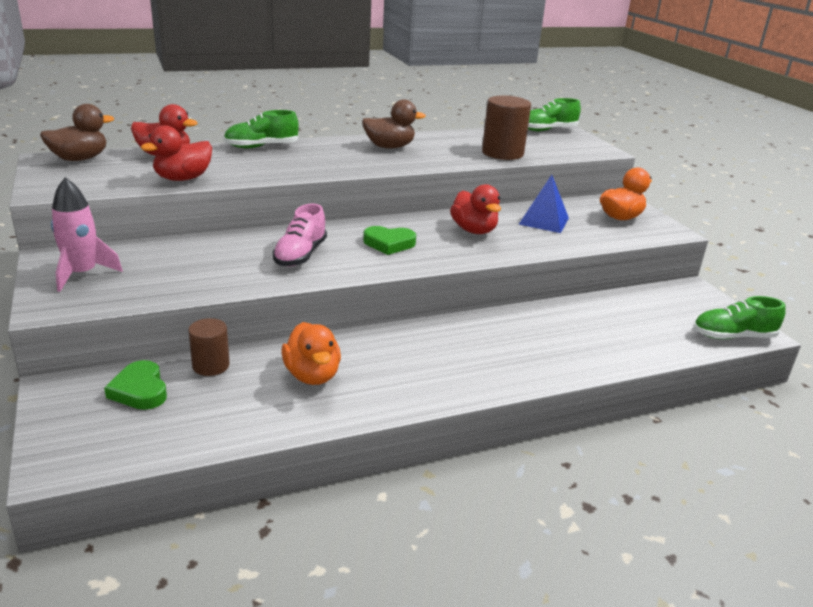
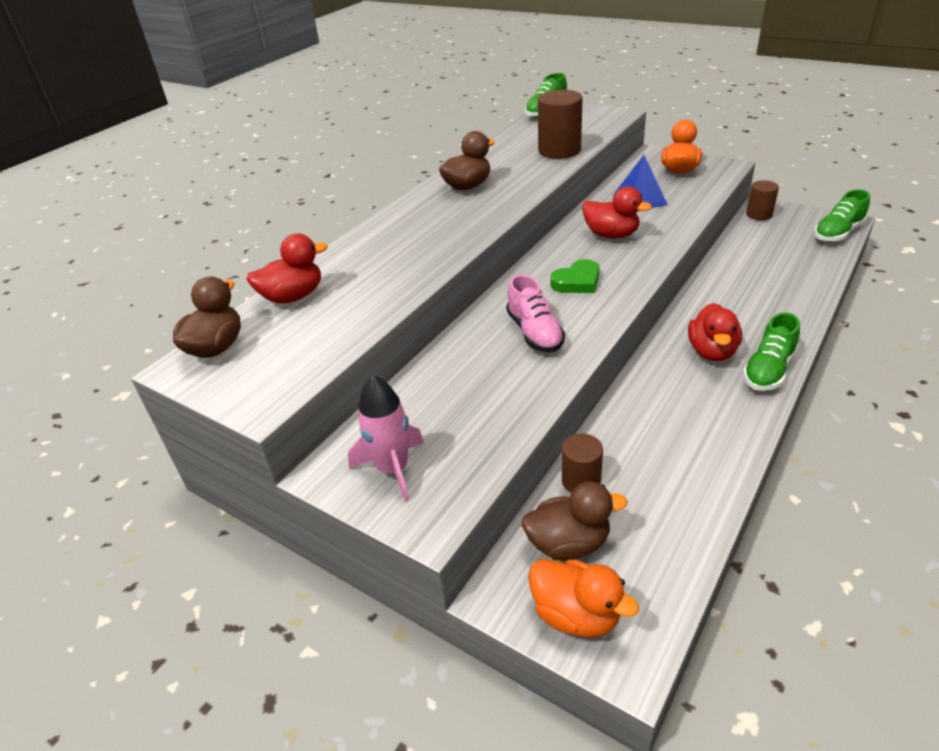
camera: 30 degrees left, 10 degrees up
green heart [104,360,167,410] -> brown duck [522,482,627,561]
red duck [141,125,212,181] -> red duck moved to [688,303,742,361]
green shoe [223,110,299,148] -> green shoe moved to [743,312,800,391]
orange duck [281,322,341,385] -> orange duck moved to [528,559,639,638]
none -> brown cylinder [746,180,779,220]

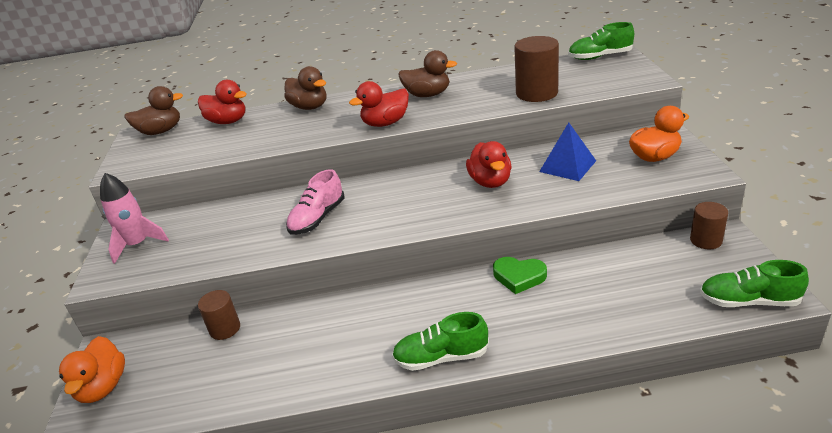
camera: 50 degrees right, 5 degrees down
brown duck [522,482,627,561] -> brown duck moved to [284,66,327,110]
green heart [550,259,599,293] -> green heart moved to [493,257,547,294]
red duck [688,303,742,361] -> red duck moved to [349,81,409,127]

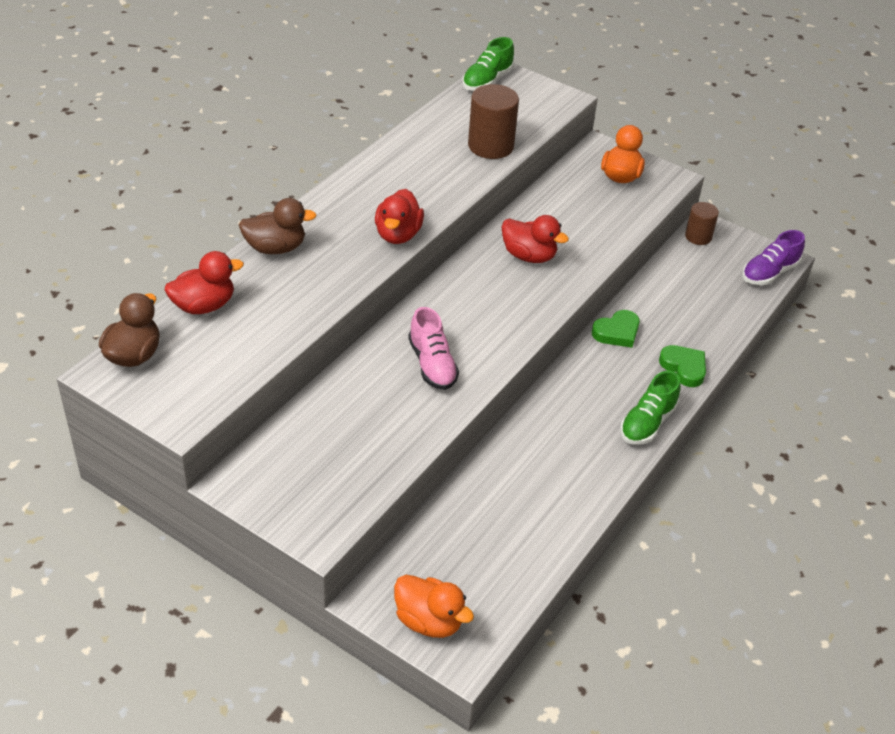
camera: 55 degrees left, 10 degrees up
pink rocket [100,173,169,264] -> none
brown cylinder [198,290,240,340] -> none
brown duck [398,50,457,97] -> none
blue pyramid [539,122,596,181] -> none
green shoe [700,260,809,307] -> purple shoe [743,230,805,285]
none -> green heart [659,345,706,387]

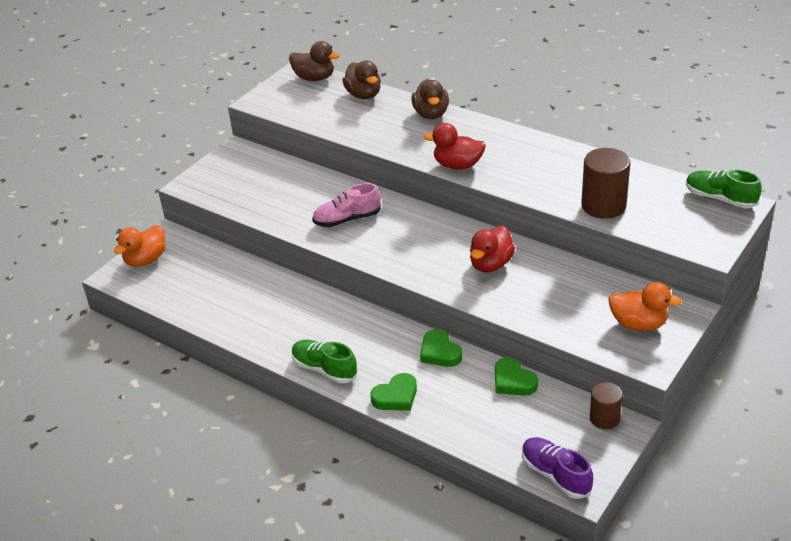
camera: 95 degrees right, 5 degrees down
red duck [165,251,244,314] -> brown duck [343,61,381,99]
none -> green heart [495,357,538,396]

